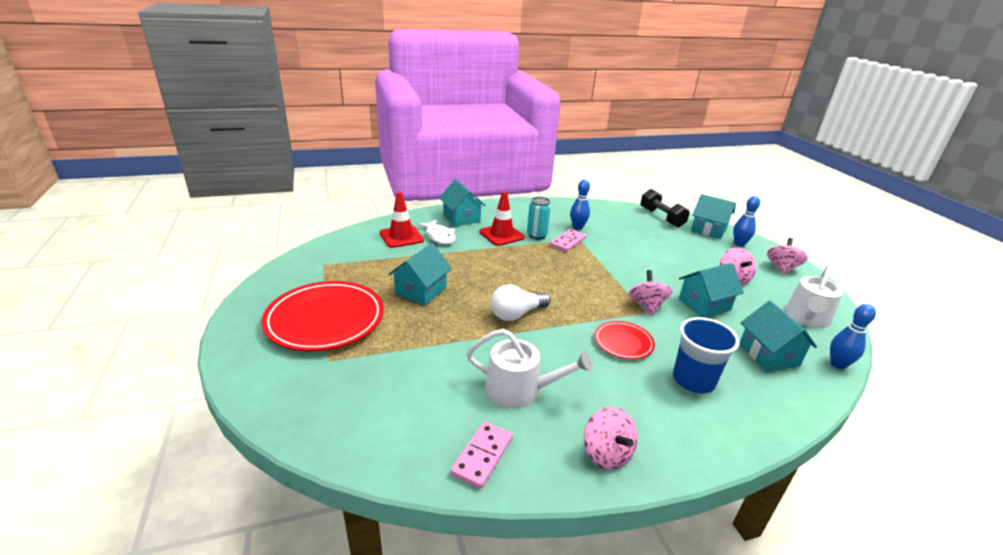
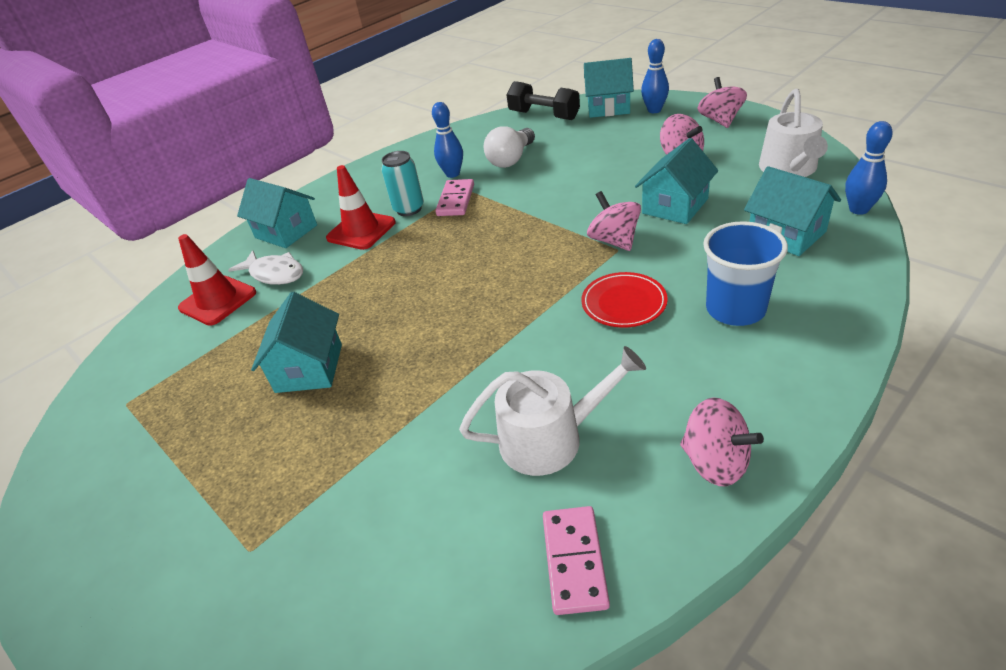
camera: 20 degrees left, 10 degrees up
red plate [261,281,384,351] -> none
white light bulb [491,284,550,321] -> white light bulb moved to [484,126,535,168]

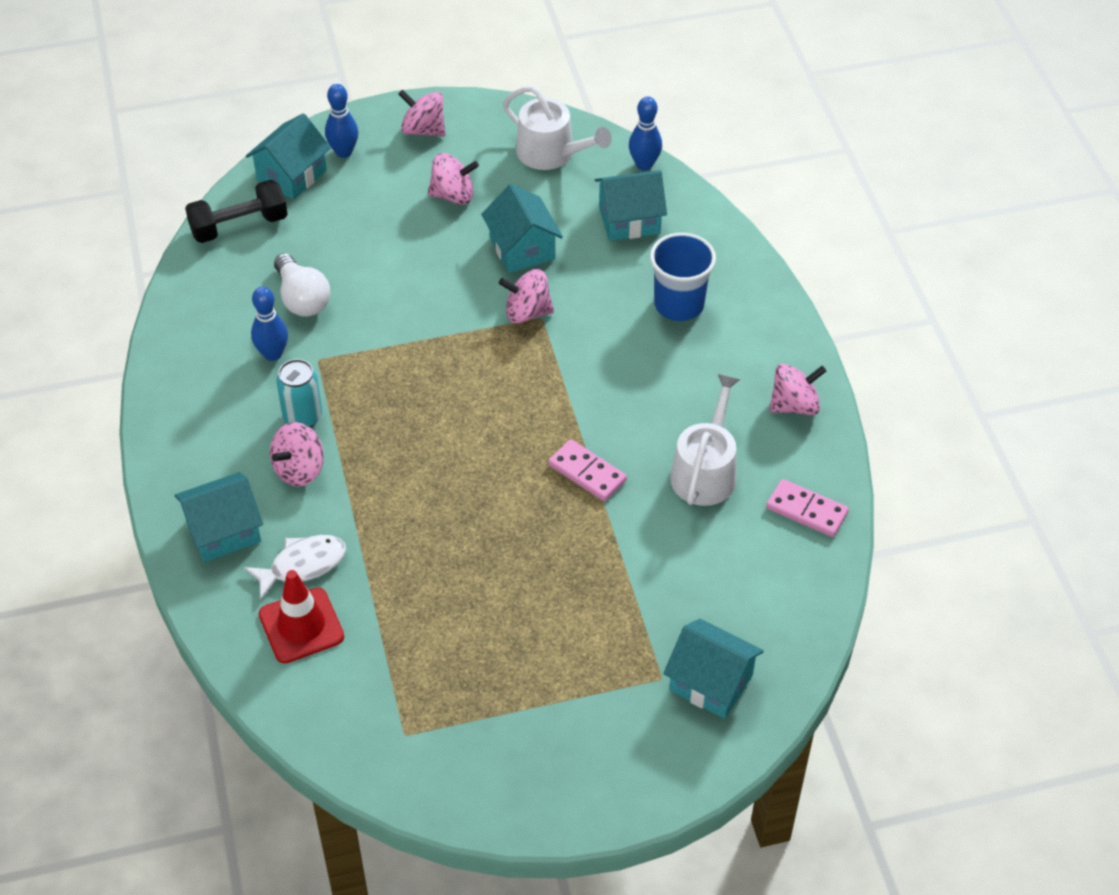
camera: 65 degrees left, 10 degrees up
turquoise house [251,292,342,393] -> turquoise house moved to [663,619,764,719]
red traffic cone [326,165,396,250] -> pink spinning top [270,422,324,487]
pink domino [435,179,474,216] -> pink domino moved to [548,439,627,501]
red plate [581,272,668,328] -> none

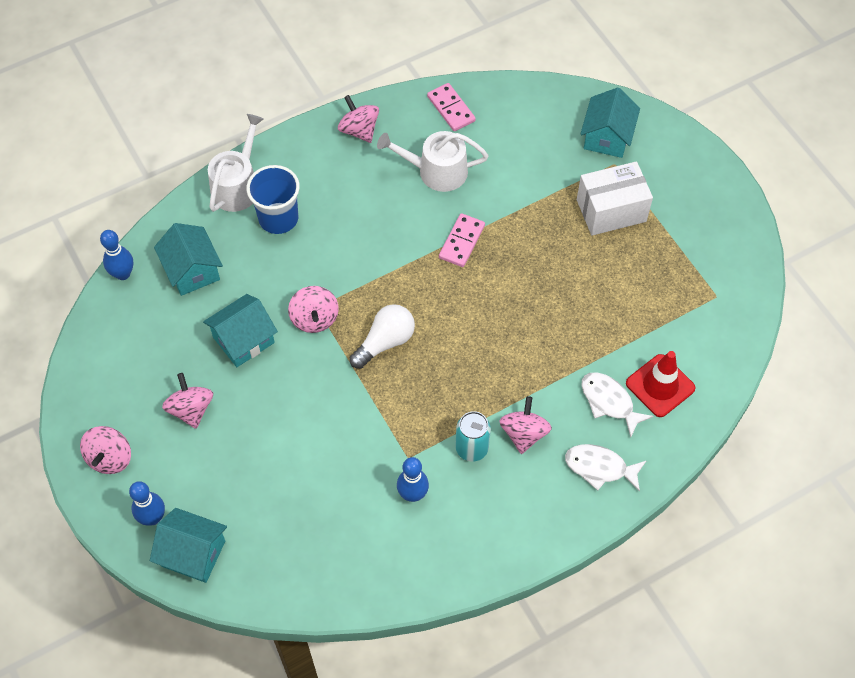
camera: 105 degrees left, 10 degrees up
turquoise house [174,472,263,562] -> white fish [565,444,646,492]
black dumbbell [185,180,288,243] -> none
pink spinning top [270,422,324,487] -> pink spinning top turned 105 degrees counterclockwise [499,396,552,454]
white light bulb [274,253,331,317] -> white light bulb moved to [350,304,415,369]
white watering can [503,86,612,170] -> white watering can moved to [208,114,264,212]
pink domino [766,479,849,537] -> pink domino turned 45 degrees counterclockwise [427,83,476,131]
none -> white box [577,161,653,236]

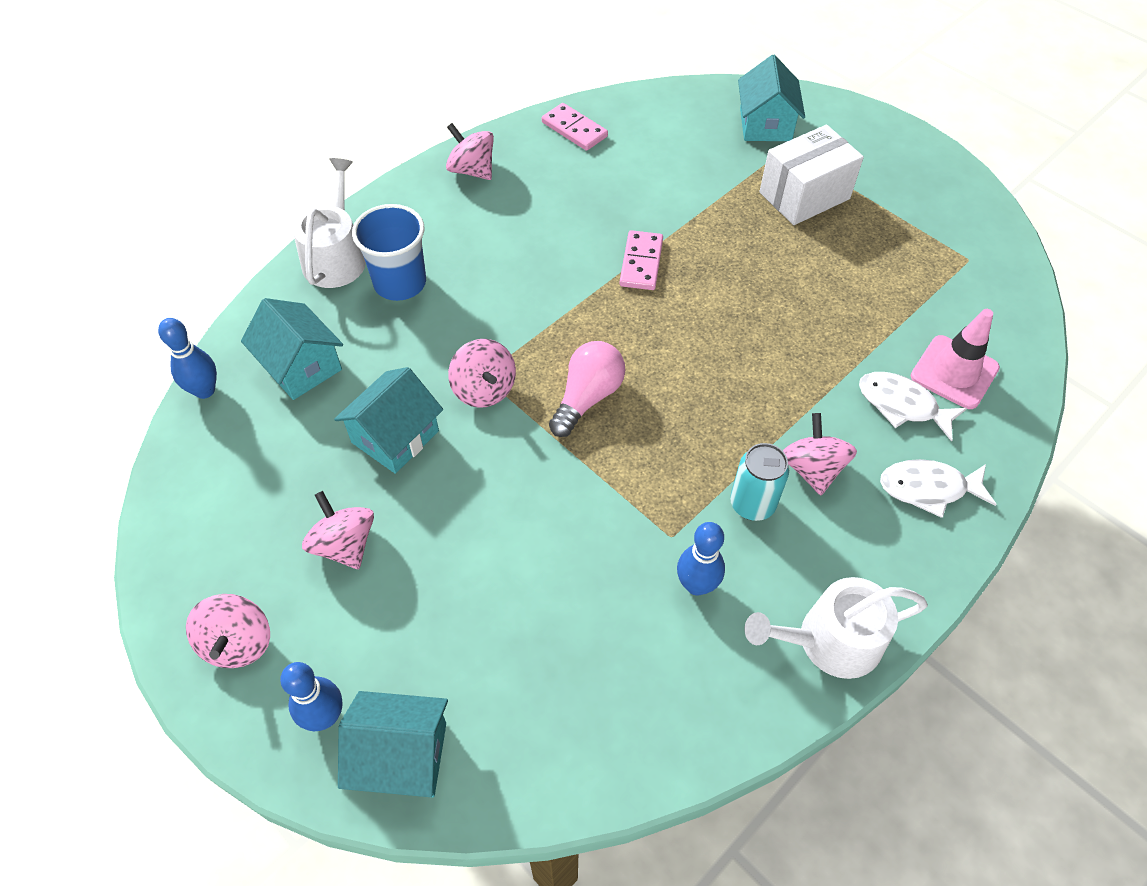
camera: 15 degrees left, 5 degrees down
white light bulb [350,304,415,369] -> pink light bulb [549,341,625,437]
white watering can [377,131,488,192] -> white watering can moved to [745,577,928,679]
red traffic cone [626,351,695,417] -> pink traffic cone [911,309,1000,409]

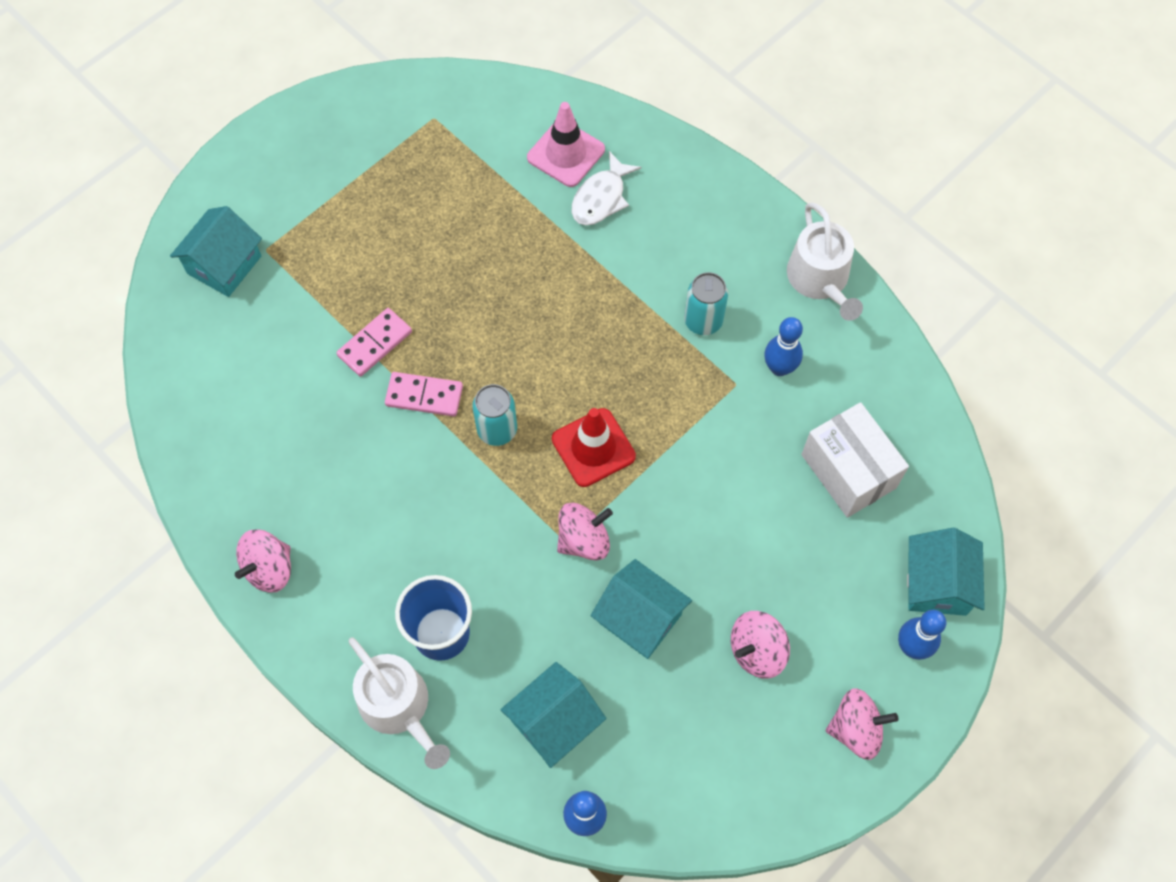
camera: 90 degrees left, 10 degrees up
white watering can [293,158,366,288] -> white watering can turned 135 degrees counterclockwise [349,637,450,769]
pink domino [542,103,608,151] -> pink domino moved to [337,308,412,377]
pink light bulb [549,341,625,437] -> red traffic cone [552,408,636,487]
turquoise house [738,55,805,141] -> turquoise house turned 60 degrees counterclockwise [170,206,262,297]
white box [759,125,864,225] -> white box moved to [801,402,909,518]
pink spinning top [783,413,857,495] -> none
white fish [880,459,997,518] -> none
none -> turquoise can [472,384,517,446]

